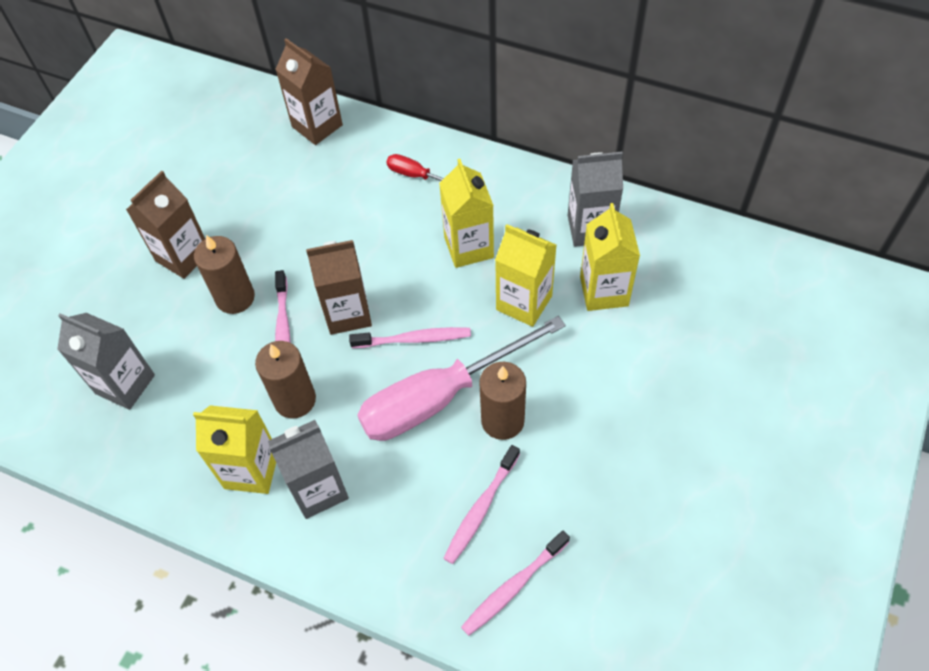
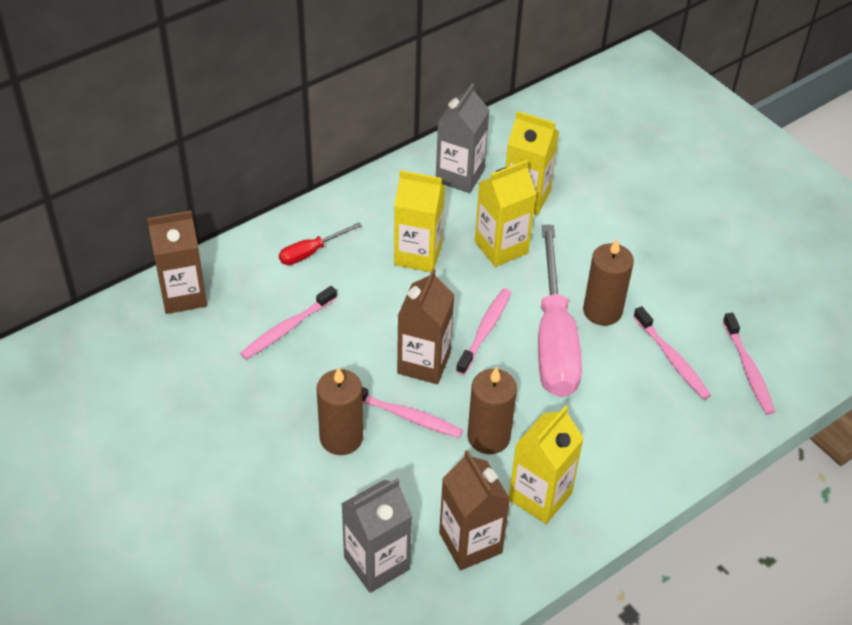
camera: 65 degrees left, 10 degrees down
brown carton [126,171,205,279] -> brown carton moved to [439,450,510,570]
grey carton [268,420,349,519] -> none
none -> pink toothbrush [240,286,337,359]

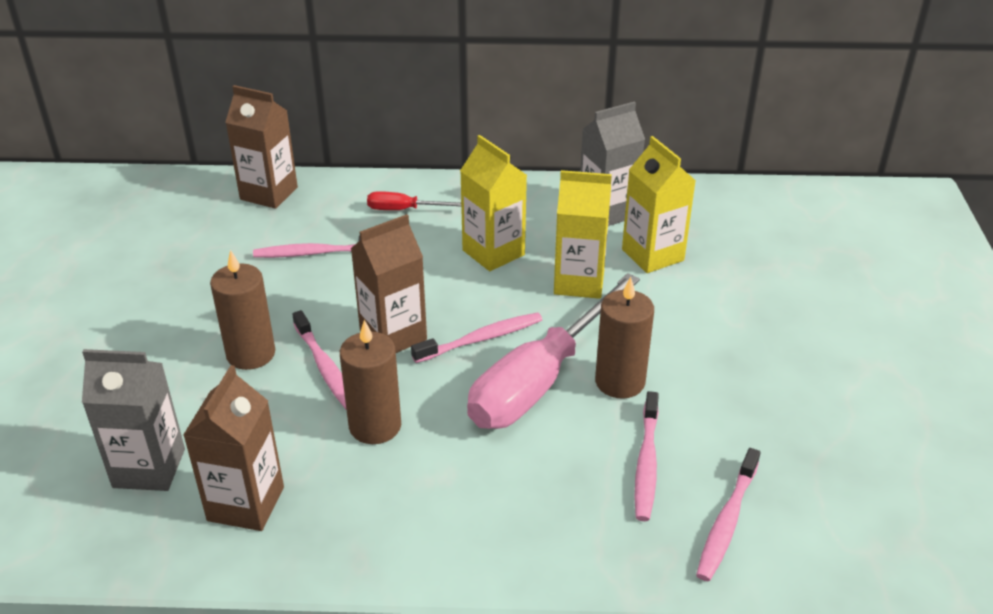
camera: 40 degrees right, 10 degrees down
yellow carton [509,406,584,524] -> none

